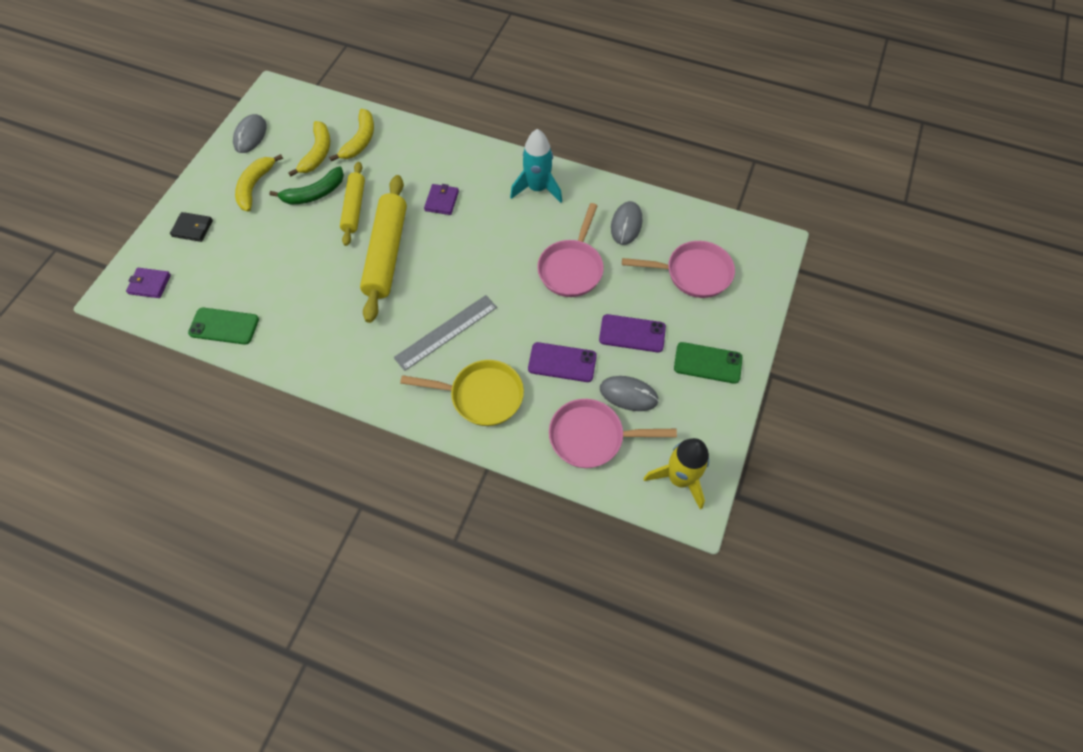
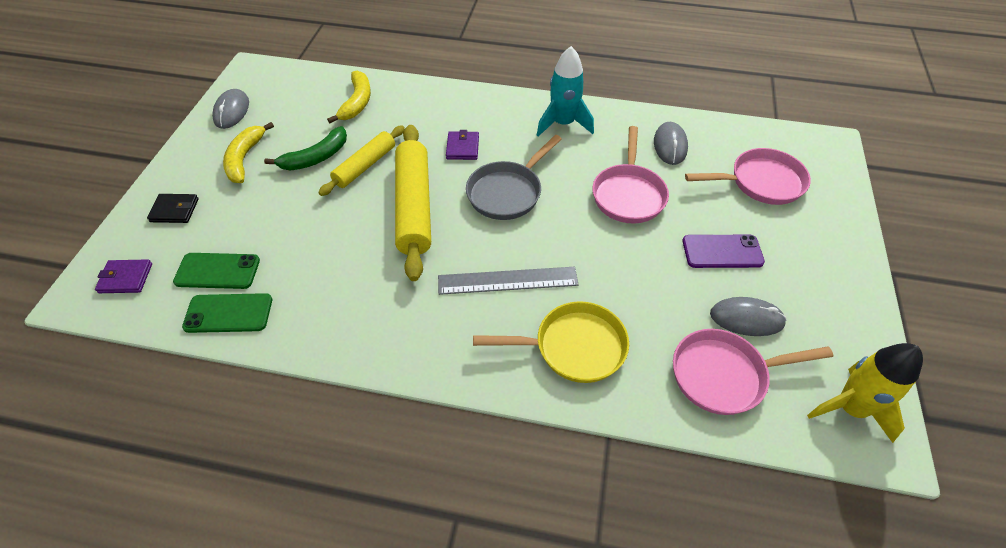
camera: 10 degrees left, 10 degrees down
yellow banana [288,121,330,177] -> none
yellow rolling pin [340,162,365,246] -> yellow rolling pin turned 45 degrees clockwise [318,125,405,196]
grey ruler [394,295,497,371] -> grey ruler turned 45 degrees clockwise [438,267,579,295]
purple phone [528,342,597,382] -> none
green phone [674,342,742,384] -> green phone moved to [173,253,260,289]
none -> grey pan [466,135,562,220]

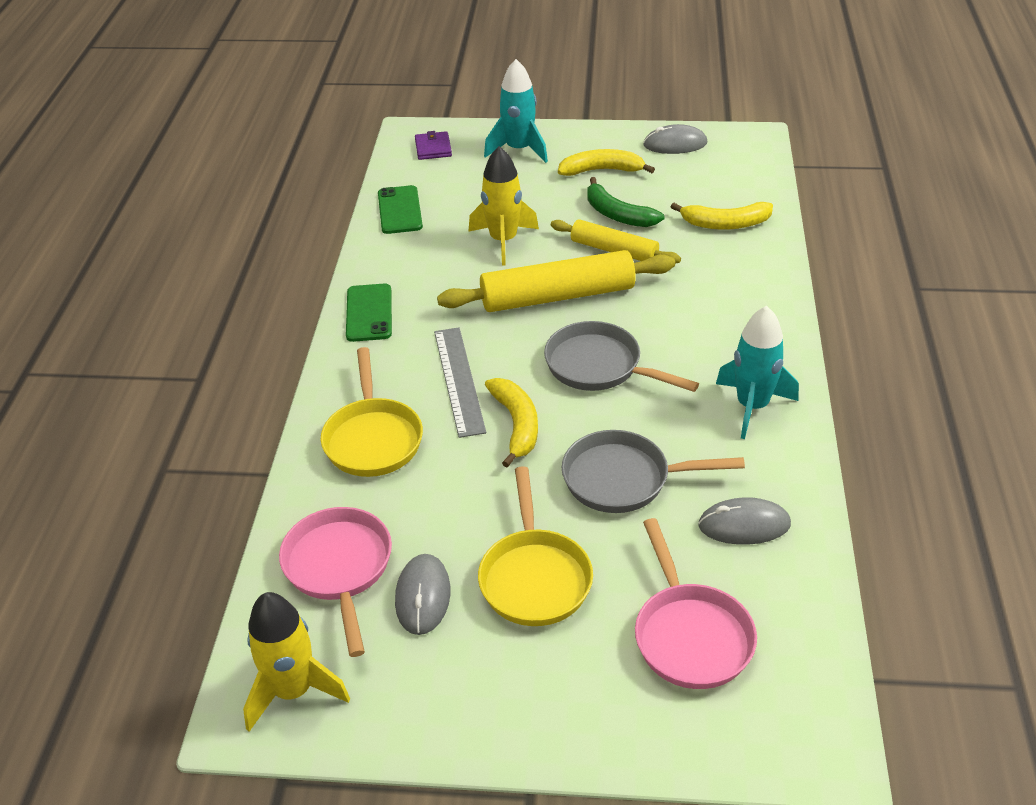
camera: 85 degrees right, 10 degrees down
black wallet [147,194,199,223] -> turquoise rocket [484,59,548,163]
green phone [173,253,260,289] -> green phone moved to [346,284,392,342]
purple wallet [446,130,479,160] -> none
pink pan [592,126,669,224] -> grey pan [562,430,745,513]
purple phone [682,235,765,268] -> yellow pan [478,466,593,626]
none -> yellow rocket [469,146,539,265]
none -> yellow banana [485,378,538,467]

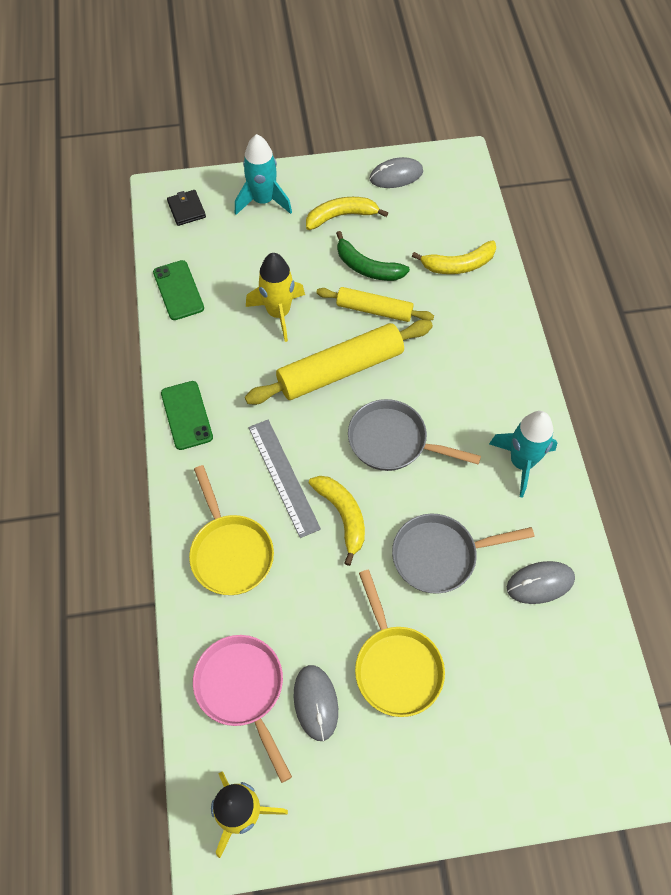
camera: 15 degrees left, 20 degrees up
purple wallet [415,131,452,160] -> black wallet [167,190,206,226]
pink pan [635,518,757,689] -> none

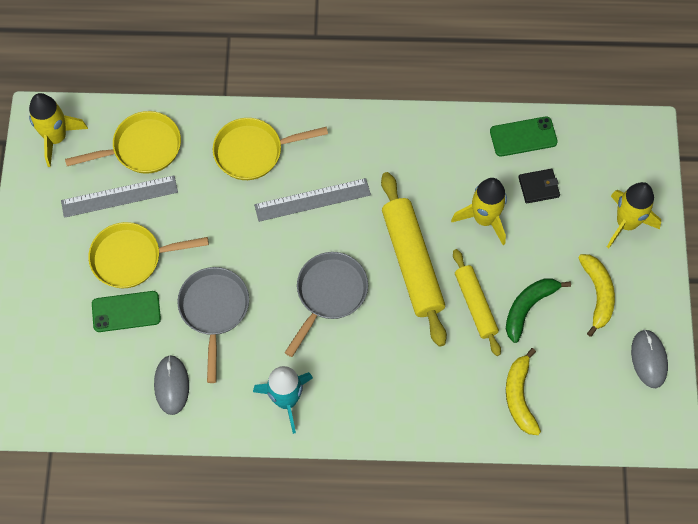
camera: 100 degrees right, 5 degrees up
green phone [161,381,213,450] -> green phone moved to [92,291,161,332]
black wallet [167,190,206,226] -> black wallet moved to [518,169,560,204]
pink pan [193,635,292,783] -> yellow pan [65,111,181,174]
turquoise rocket [235,134,292,215] -> yellow rocket [607,182,661,248]
grey mouse [294,665,338,741] -> grey ruler [61,175,178,218]
yellow banana [309,476,365,566] -> none
yellow rolling pin [316,287,434,322] -> yellow rolling pin turned 45 degrees counterclockwise [453,249,501,356]

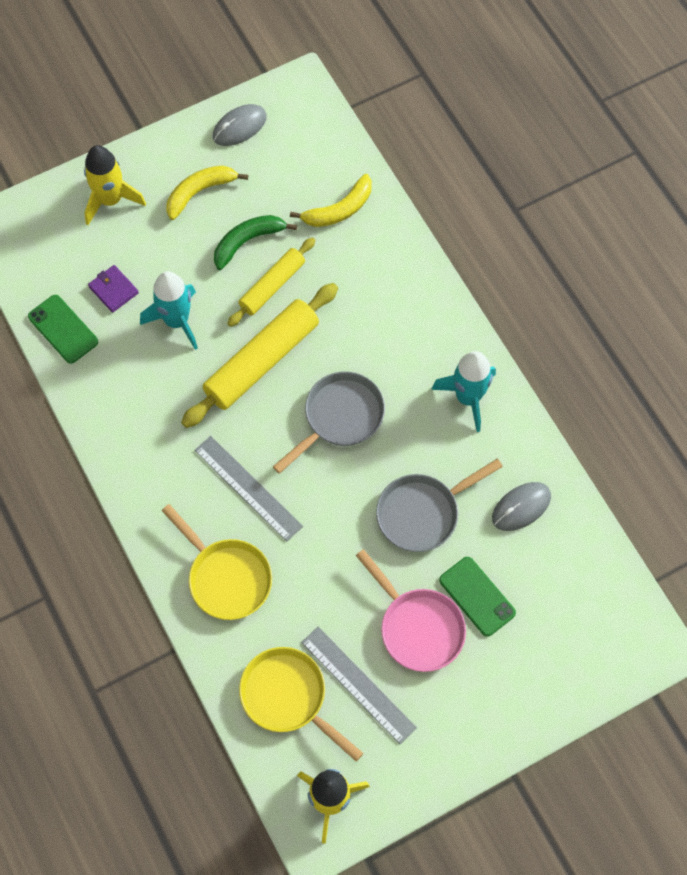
camera: 120 degrees left, 0 degrees up
yellow pan [88,222,209,288] -> pink pan [356,549,466,672]
grey pan [285,252,368,357] -> grey pan turned 135 degrees clockwise [273,372,385,474]
yellow rocket [451,178,507,245] -> turquoise rocket [140,271,198,350]
green banana [506,278,571,343] -> green banana turned 135 degrees clockwise [214,215,297,270]
black wallet [518,169,560,204] -> purple wallet [88,265,139,313]

